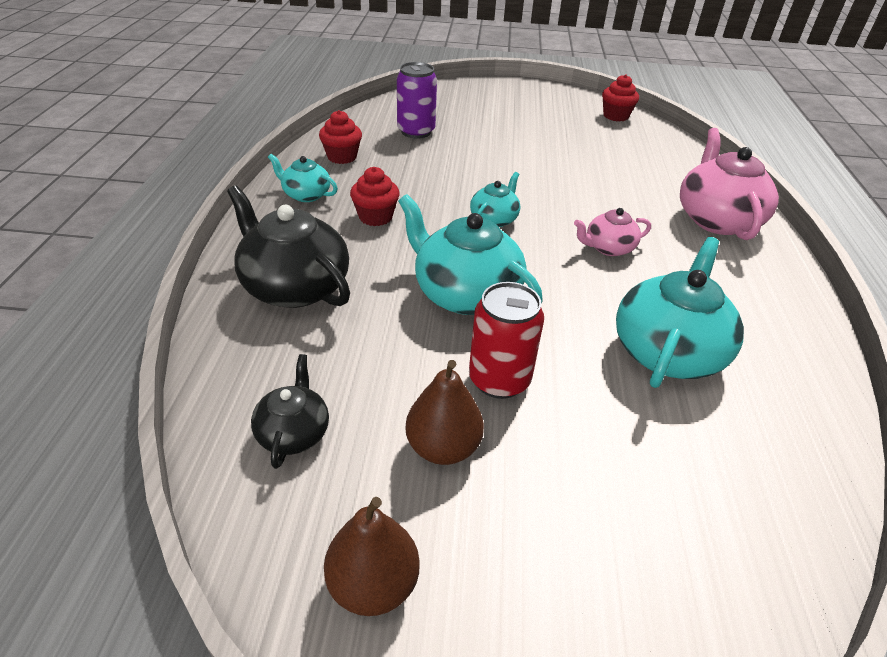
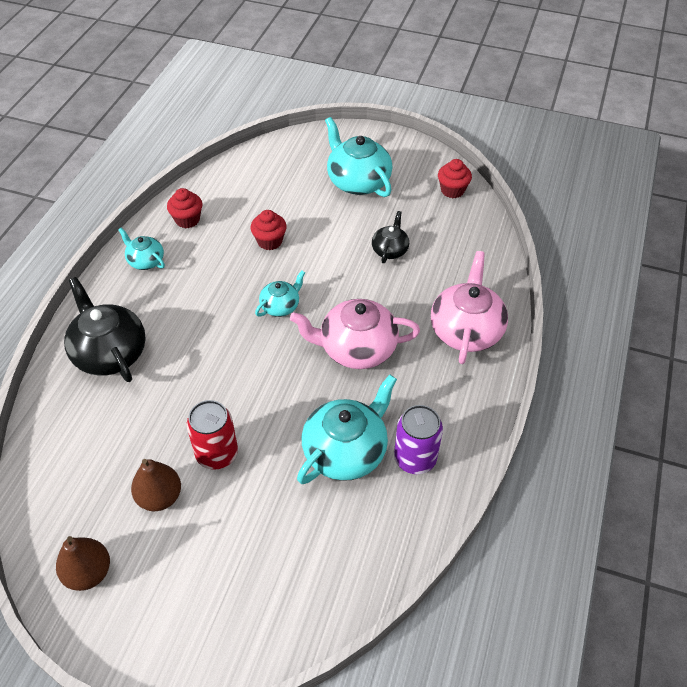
camera: 15 degrees right, 10 degrees up
black teapot [251,354,329,469] -> black teapot moved to [372,211,409,263]
red cupcake [350,167,400,226] -> red cupcake moved to [251,210,287,250]
purple can [397,62,437,139] -> purple can moved to [394,405,443,474]
turquoise teapot [398,194,543,315] -> turquoise teapot moved to [325,117,392,197]
pink teapot [574,208,651,256] -> pink teapot [290,299,420,369], size x1.85

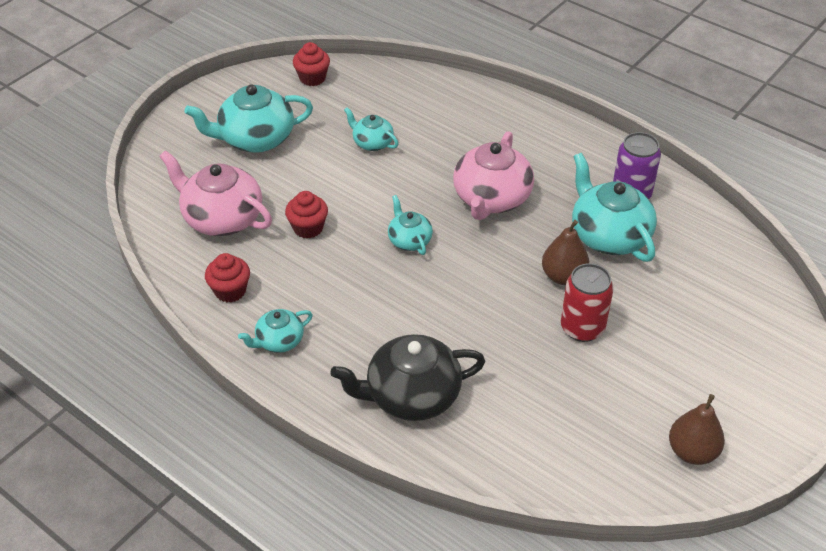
camera: 70 degrees left, 5 degrees down
brown pear [131,459,181,511] -> brown pear moved to [542,220,589,285]
black teapot [372,211,409,263] -> turquoise teapot [344,107,399,151]
pink teapot [431,251,508,364] -> pink teapot moved to [159,150,272,236]

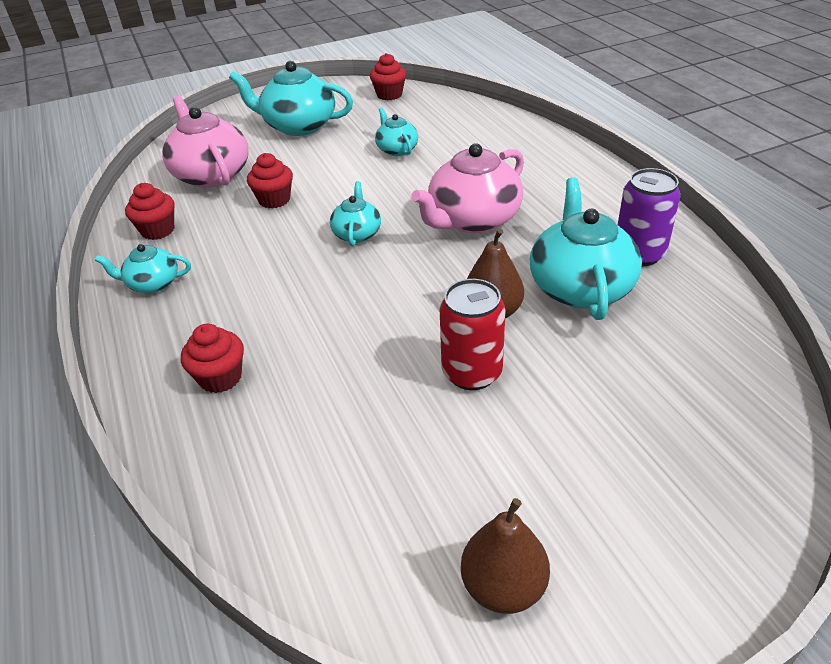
camera: 30 degrees right, 5 degrees down
black teapot [330,334,485,421] -> red cupcake [181,324,244,393]

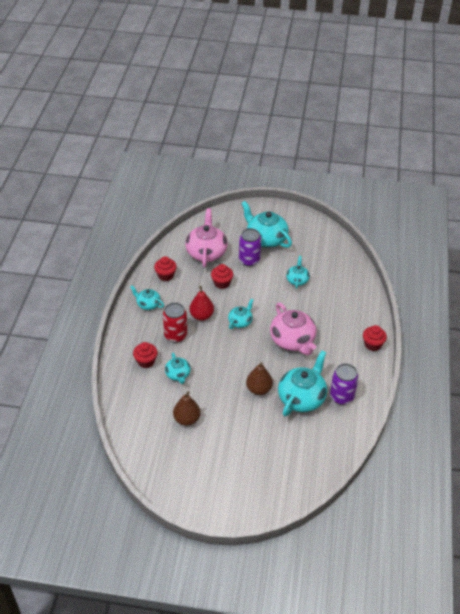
camera: 30 degrees right, 5 degrees up
red cupcake [370,53,406,100] -> red cupcake moved to [363,325,387,351]
pink teapot [411,143,524,233] -> pink teapot turned 105 degrees counterclockwise [270,303,316,355]
red can [440,279,506,390] -> red can moved to [163,302,187,343]
brown pear [461,498,550,614] -> brown pear moved to [173,391,200,426]
none -> turquoise teapot [165,353,191,384]
none -> red pear [189,286,214,321]
none -> purple can [239,228,261,267]

